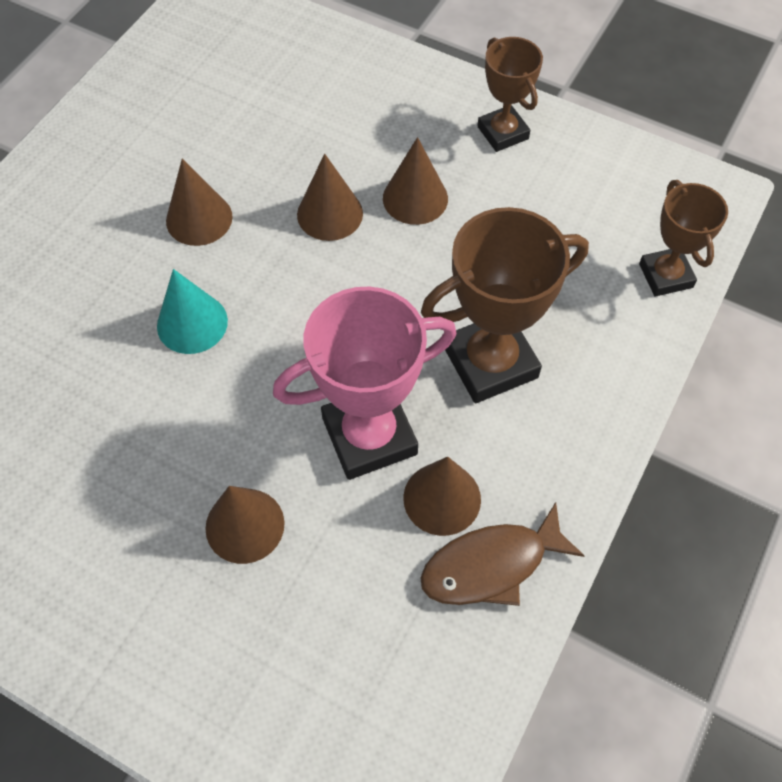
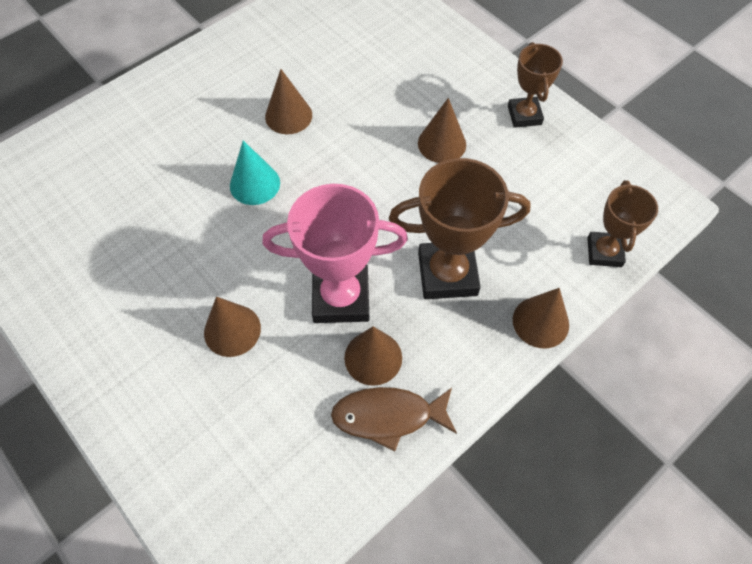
camera: 20 degrees right, 0 degrees up
brown cone [297,154,363,241] -> brown cone moved to [513,288,569,348]

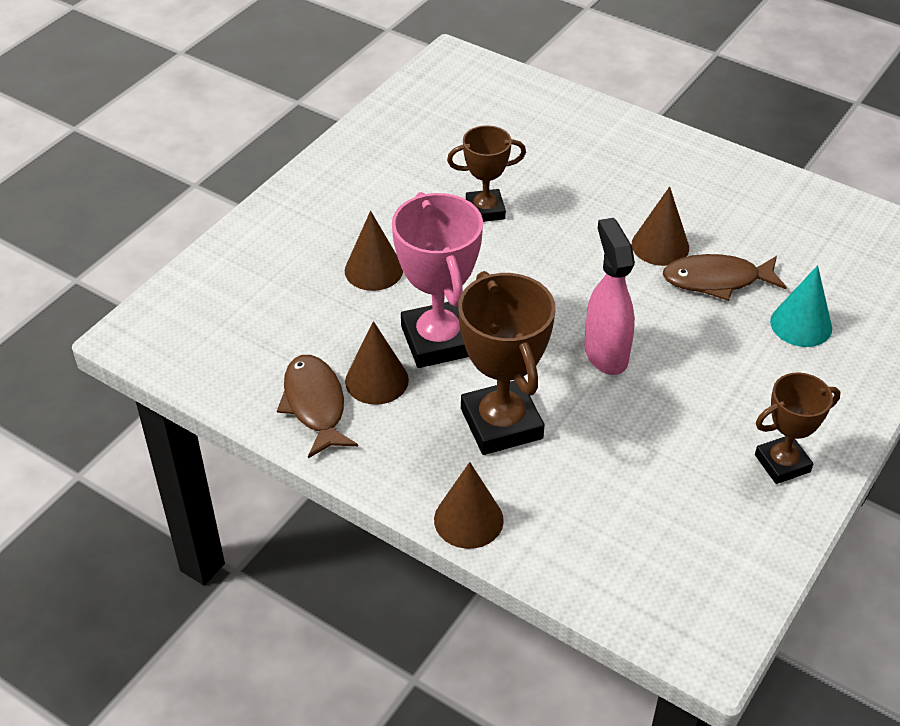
camera: 75 degrees right, 15 degrees down
turquoise cone [230,140,280,205] -> turquoise cone moved to [770,265,832,347]
brown cone [418,98,466,163] -> none
brown trophy [587,180,658,267] -> brown trophy moved to [447,125,526,222]
none -> pink spray bottle [584,218,635,375]
none -> brown fish [663,254,787,301]

